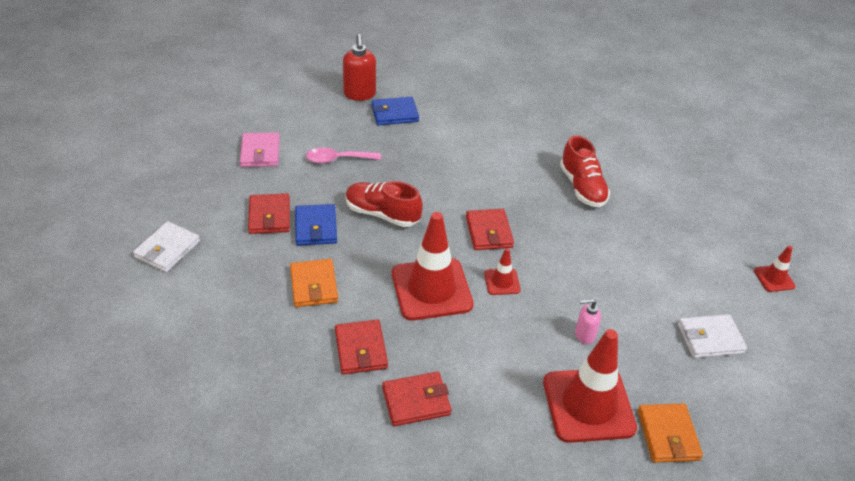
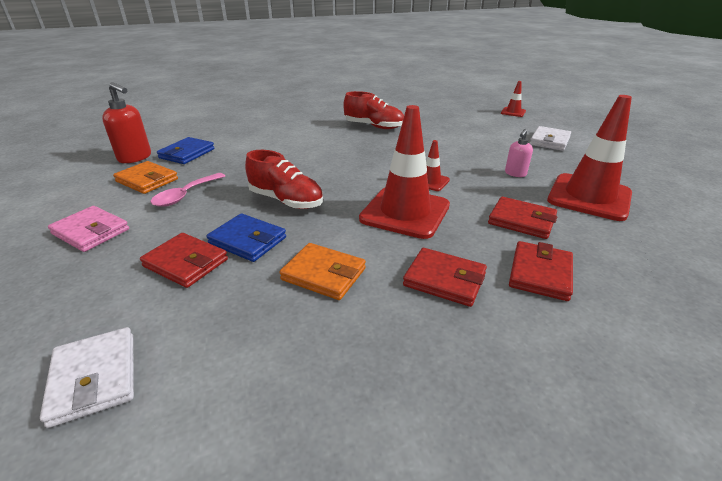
camera: 50 degrees left, 10 degrees down
red shoe [346,181,423,227] -> red shoe turned 120 degrees counterclockwise [245,150,323,209]
red wallet [466,209,514,250] -> red wallet moved to [488,196,557,239]
orange wallet [638,403,703,463] -> orange wallet moved to [113,161,178,194]

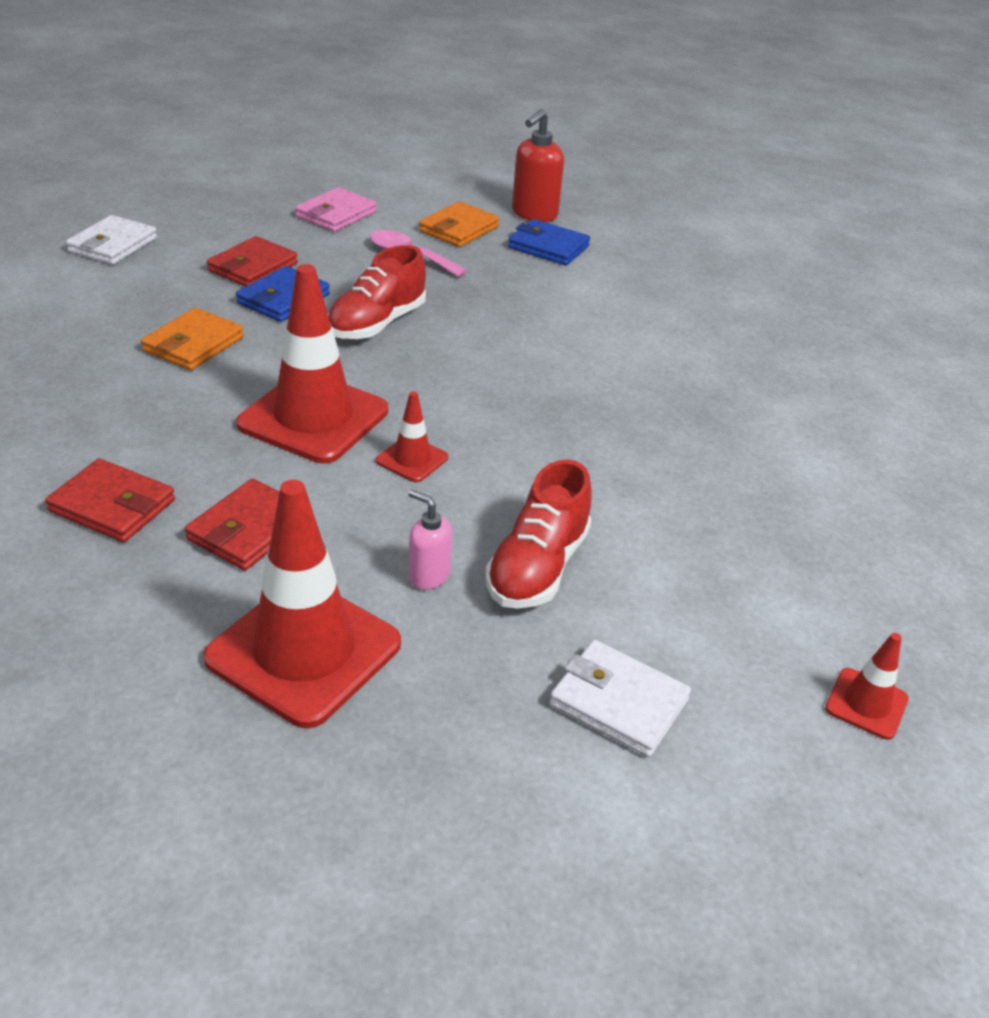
camera: 90 degrees right, 5 degrees up
white wallet [40,327,134,428] -> white wallet turned 45 degrees counterclockwise [66,215,157,265]
red shoe [343,91,404,129] -> red shoe moved to [485,459,592,609]
red wallet [403,248,487,307] -> none

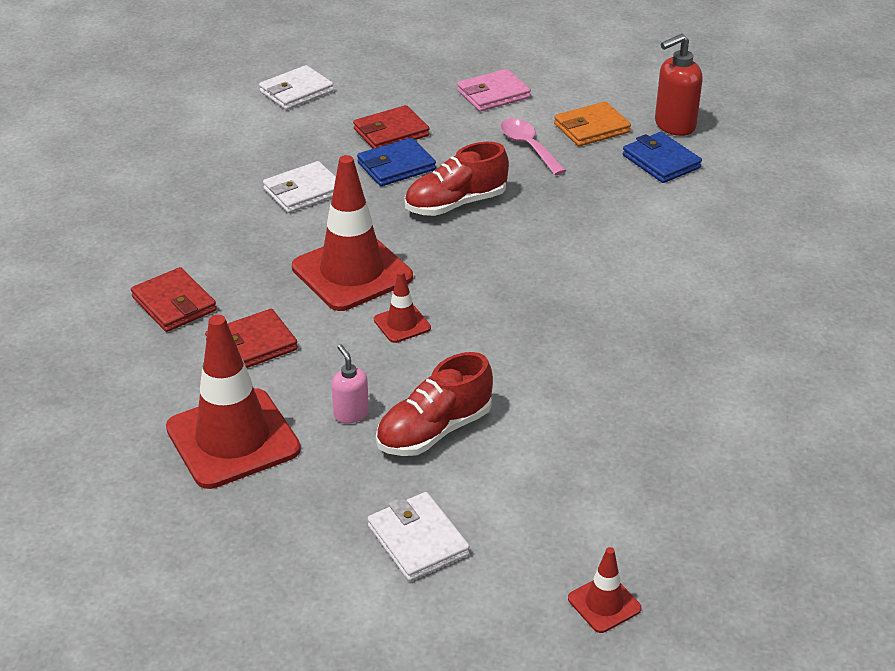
camera: 30 degrees right, 0 degrees up
orange wallet [141,307,244,370] -> white wallet [263,161,336,213]

